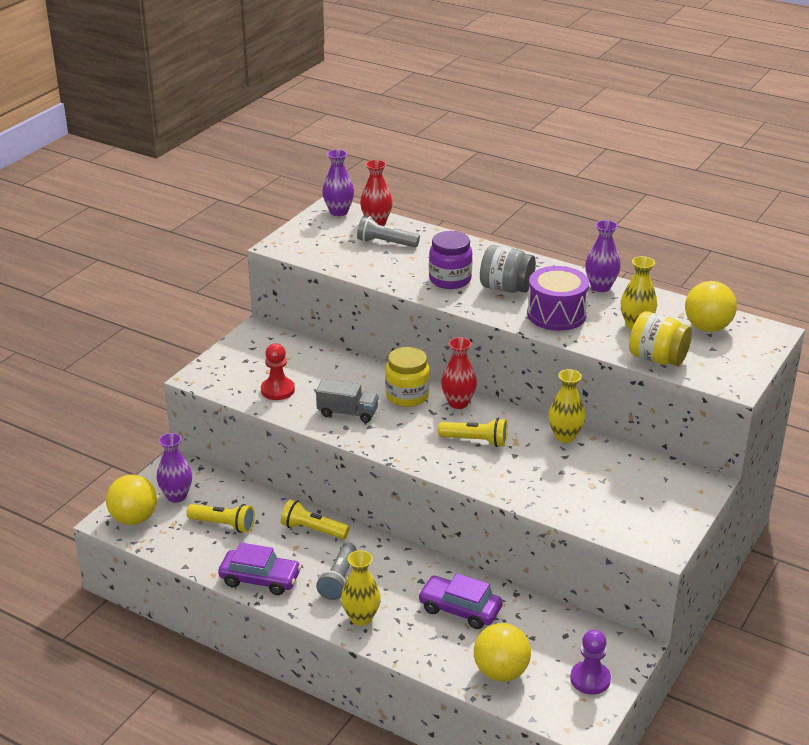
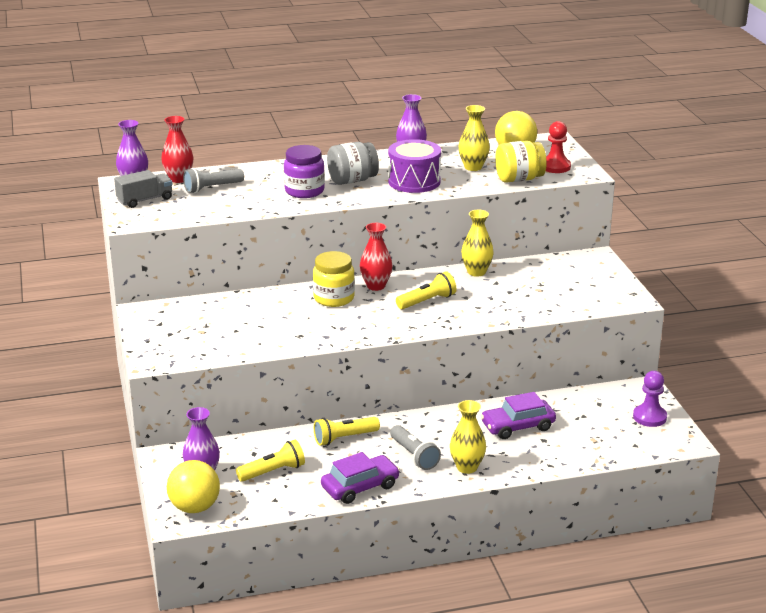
camera: 45 degrees left, 5 degrees down
red pawn [261,343,295,400] -> red pawn moved to [546,121,571,173]
grey truck [316,379,379,423] -> grey truck moved to [114,170,173,208]
yellow ball [474,623,531,682] -> none

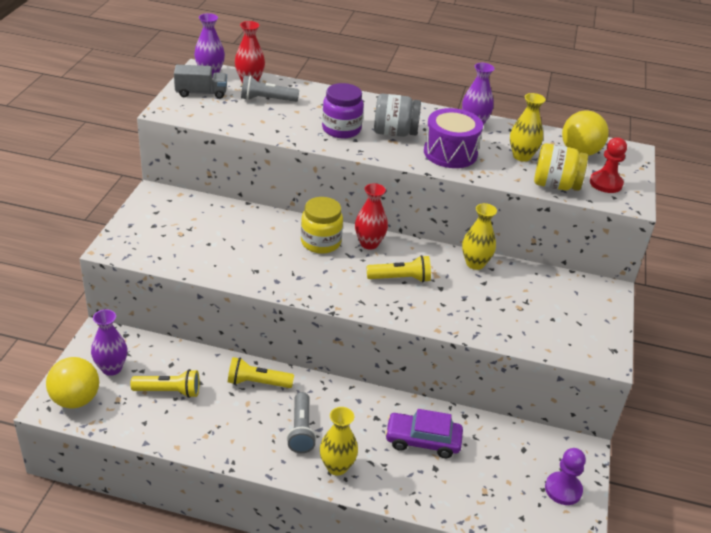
camera: 25 degrees right, 10 degrees up
purple car [321,452,400,504] -> none

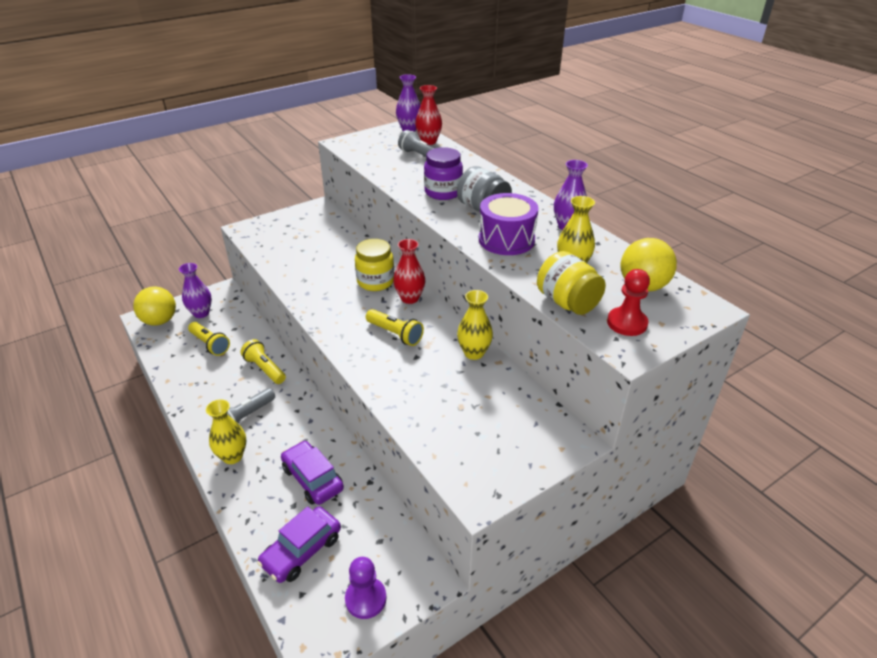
camera: 45 degrees right, 0 degrees up
grey truck [174,65,227,99] -> none
none -> purple car [257,506,341,583]

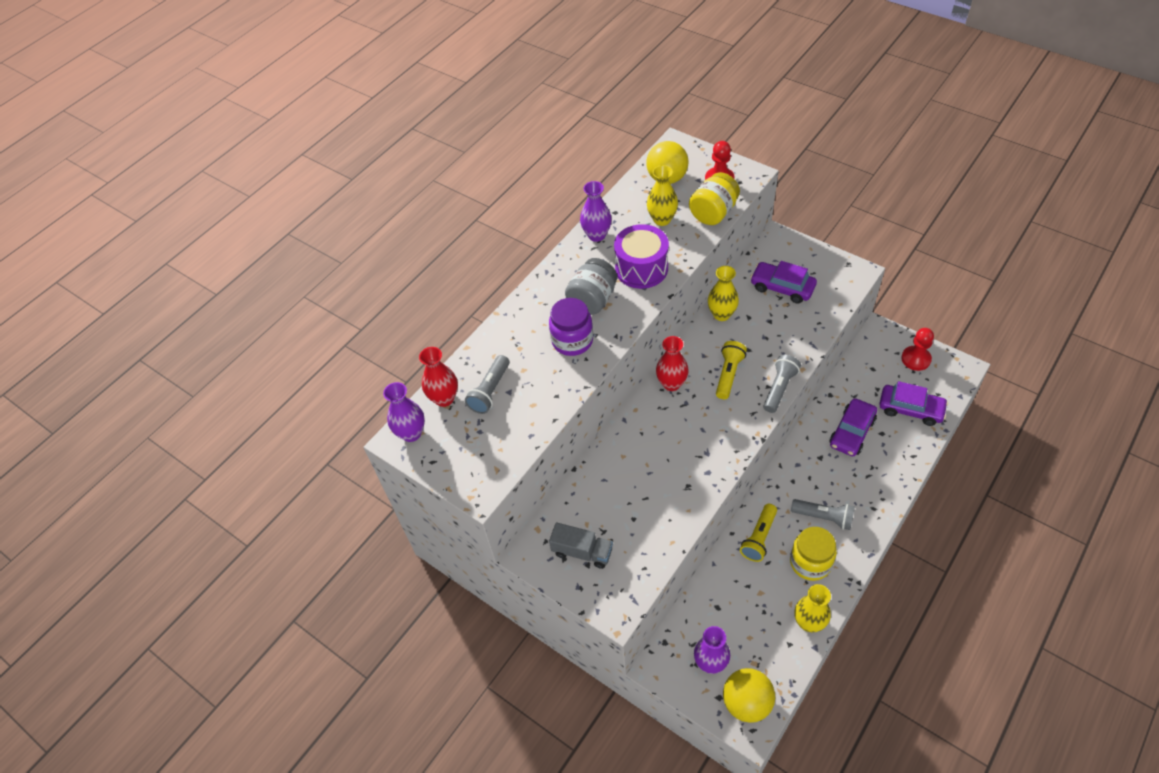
camera: 105 degrees left, 15 degrees up
yellow flashlight [188,322,230,356] -> none
yellow vase [206,399,246,464] -> yellow vase moved to [795,584,831,632]
purple pawn [345,557,386,619] -> red pawn [901,328,934,371]
yellow jar [355,239,394,291] -> yellow jar moved to [790,527,837,581]
none -> grey truck [549,523,613,569]
none -> purple car [750,261,817,304]
none -> grey flashlight [763,355,801,413]

